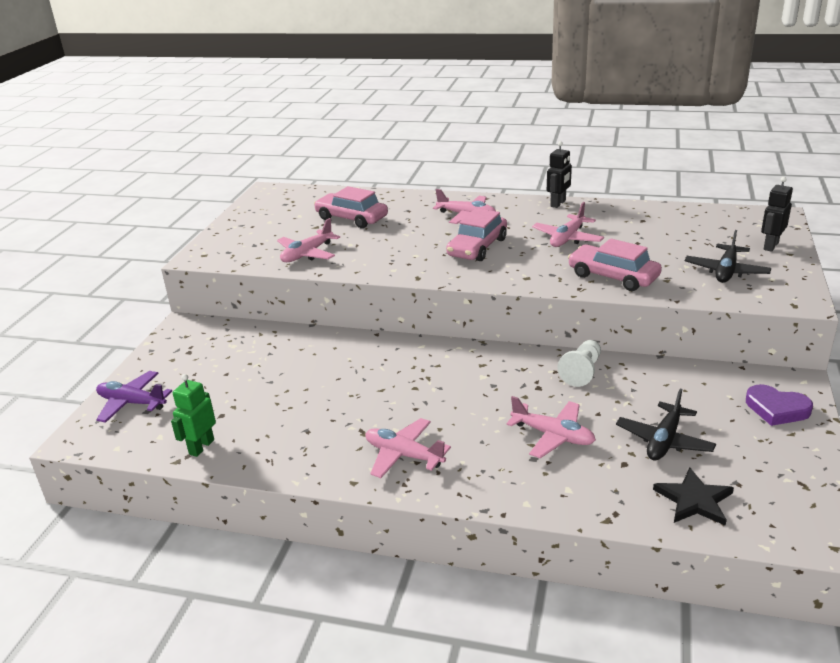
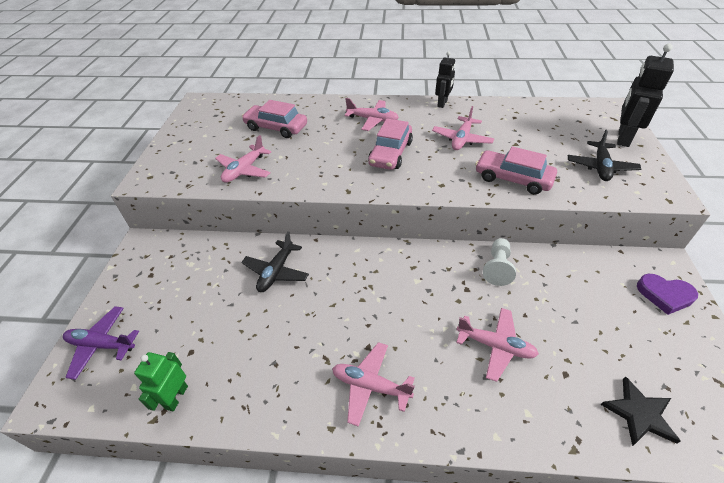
camera: 10 degrees left, 15 degrees up
black plane [616,388,716,460] -> black plane moved to [241,231,309,292]
black robot [761,177,793,252] -> black robot [617,43,674,147], size x1.57

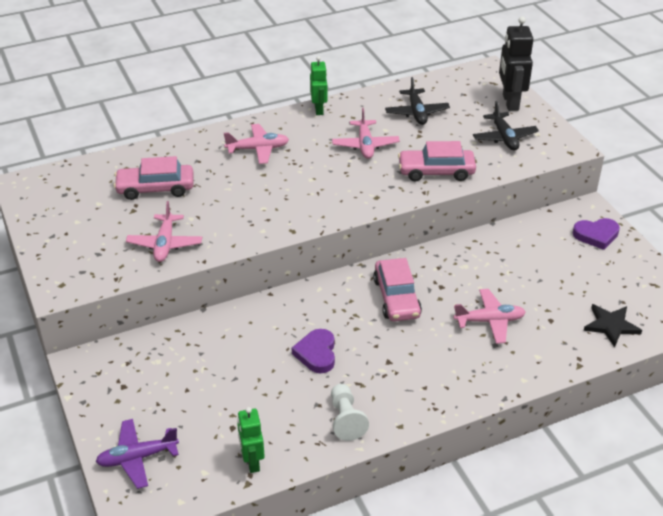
camera: 30 degrees left, 5 degrees down
black plane [241,231,309,292] -> black plane moved to [385,77,450,125]
pink plane [332,342,415,427] -> none
pink car [368,119,413,170] -> pink car moved to [373,258,422,321]
black robot [435,51,455,108] -> green robot [310,56,328,115]
white pawn [483,238,516,286] -> white pawn moved to [331,384,369,441]
none -> purple heart [292,329,335,373]

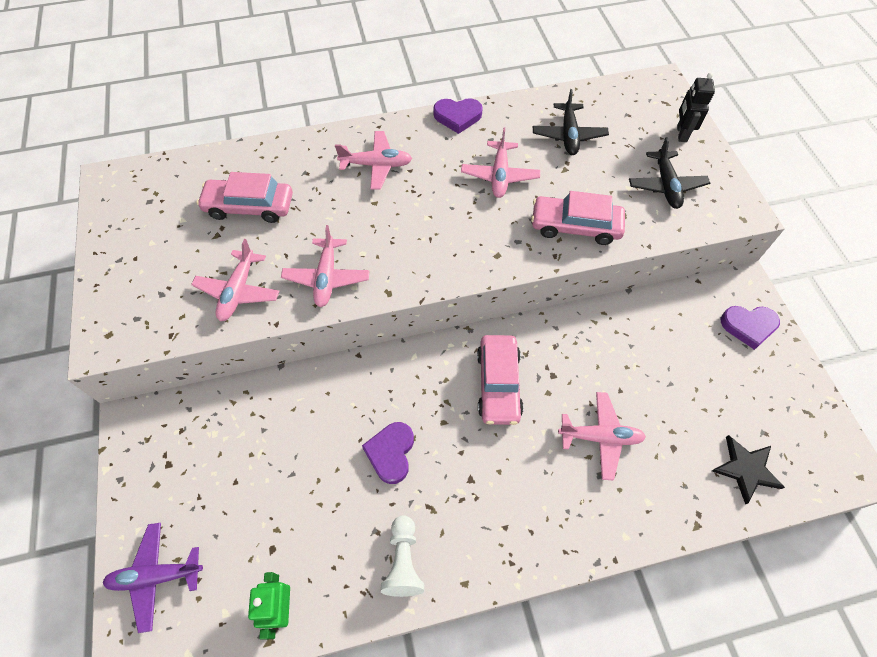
camera: 10 degrees right, 20 degrees up
green robot [310,56,328,115] -> purple heart [433,98,483,134]
black robot [499,16,533,111] -> black robot [677,73,715,142], size x0.64
none -> pink plane [281,225,370,307]

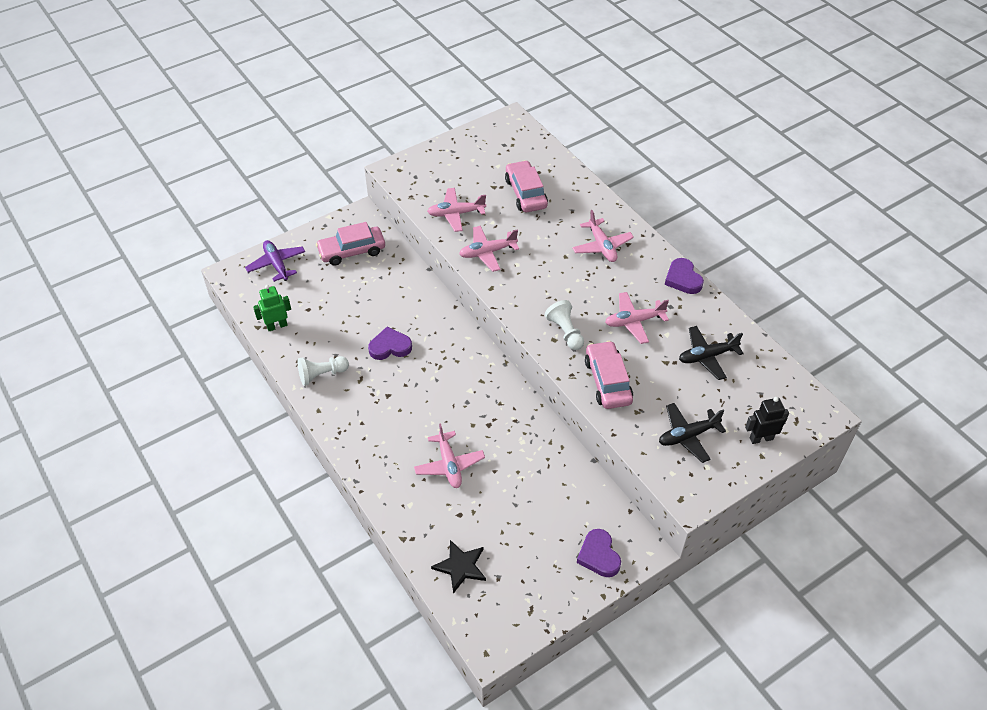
camera: 70 degrees right, 10 degrees down
pink car [477,335,524,425] -> pink car moved to [316,222,385,266]
none -> white pawn [545,300,584,350]

